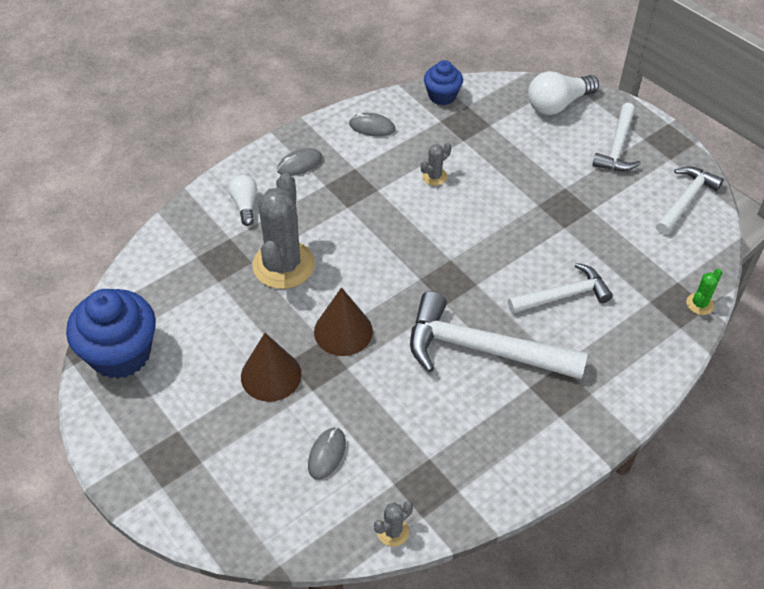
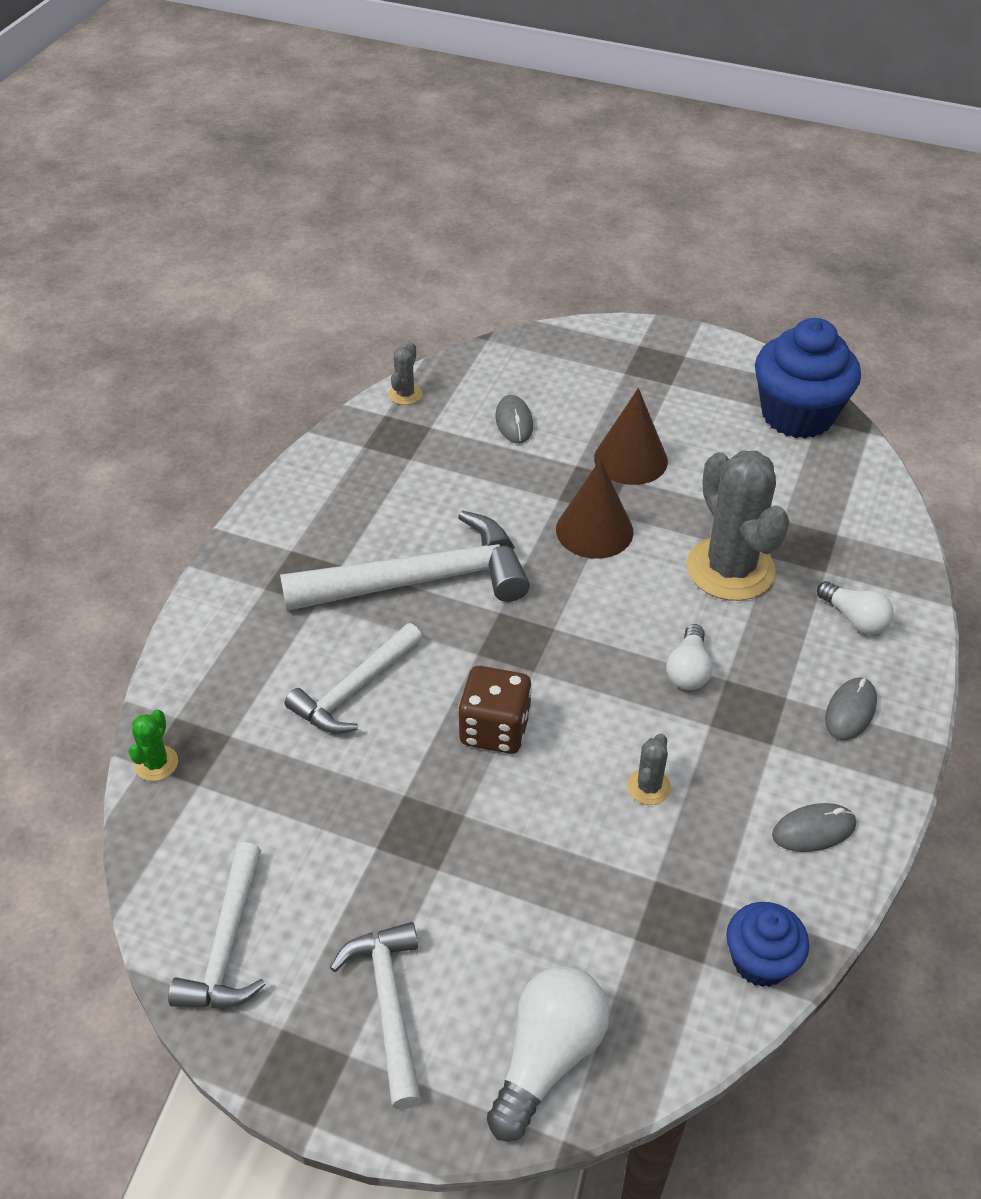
camera: 150 degrees right, 5 degrees down
none -> brown dice [458,666,532,754]
none -> white light bulb [666,624,713,690]

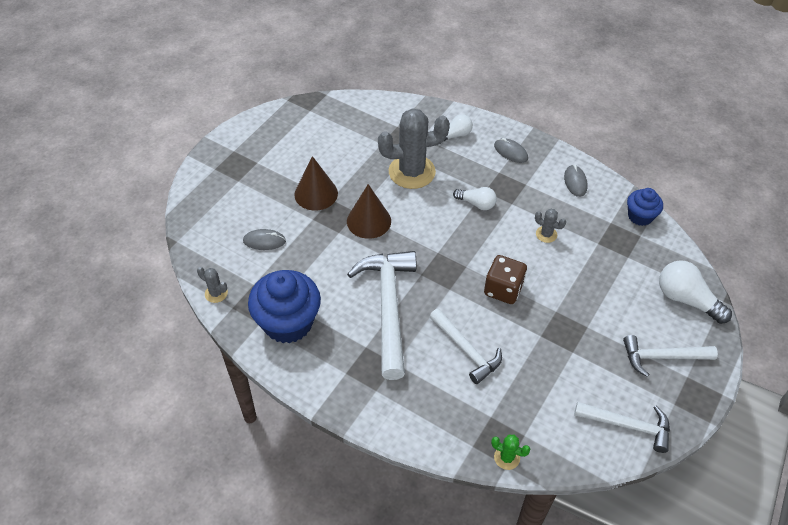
camera: 80 degrees left, 5 degrees up
blue cupcake [755,318,861,438] -> blue cupcake moved to [248,270,321,344]

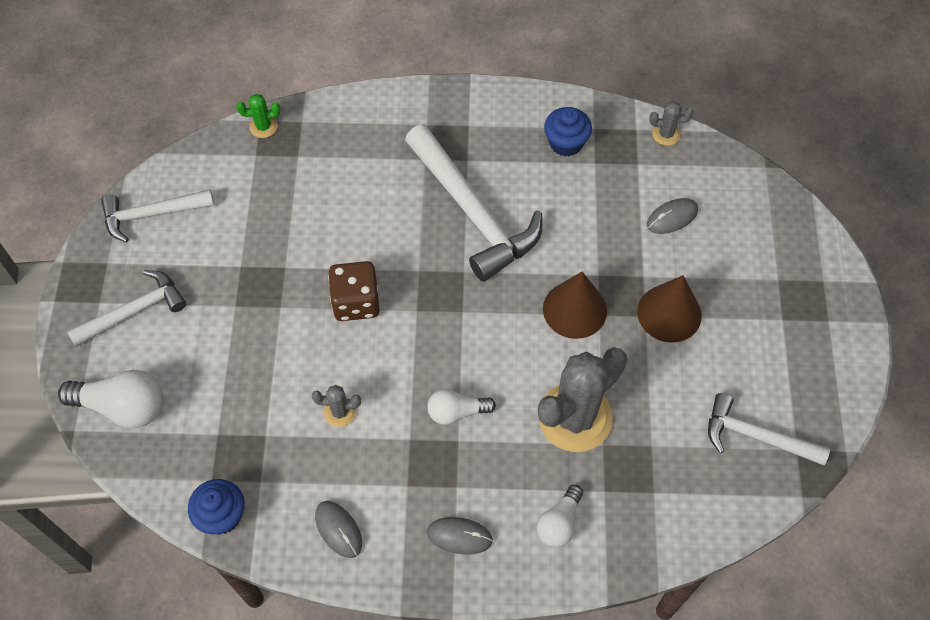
camera: 150 degrees right, 10 degrees up
blue cupcake [248,270,321,344] -> blue cupcake [544,107,592,157], size x0.55
white hammer [429,308,502,384] -> white hammer moved to [708,393,830,465]

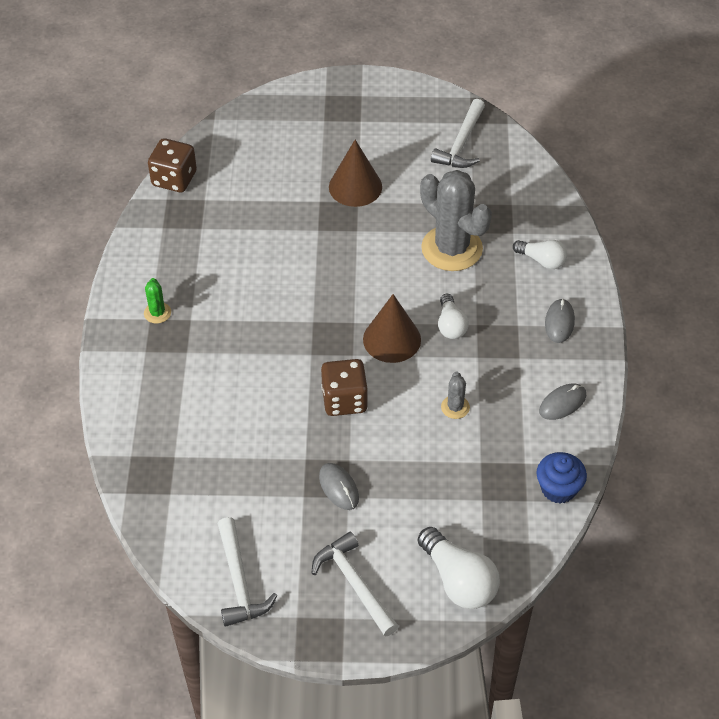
camera: 90 degrees left, 10 degrees down
white light bulb [58,370,164,428] -> white light bulb turned 135 degrees clockwise [418,527,500,609]
green cactus [236,94,280,138] -> green cactus moved to [144,278,171,323]
white hammer [405,124,542,282] -> none
brown cone [543,271,607,339] -> brown cone moved to [363,294,421,363]
blue cupcake [544,107,592,157] -> none
grey mouse [647,198,698,234] -> grey mouse moved to [319,463,359,510]
grey cactus [649,101,694,146] -> brown dice [148,138,197,192]

